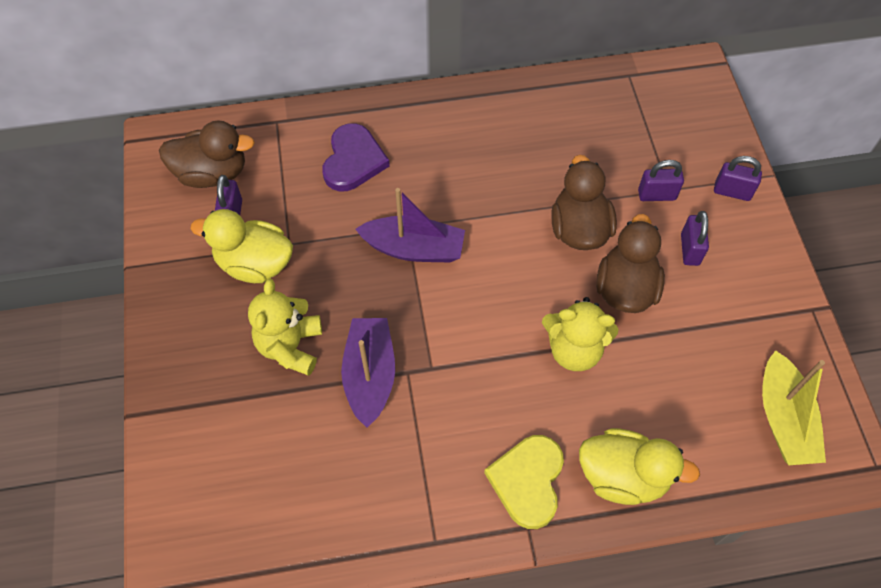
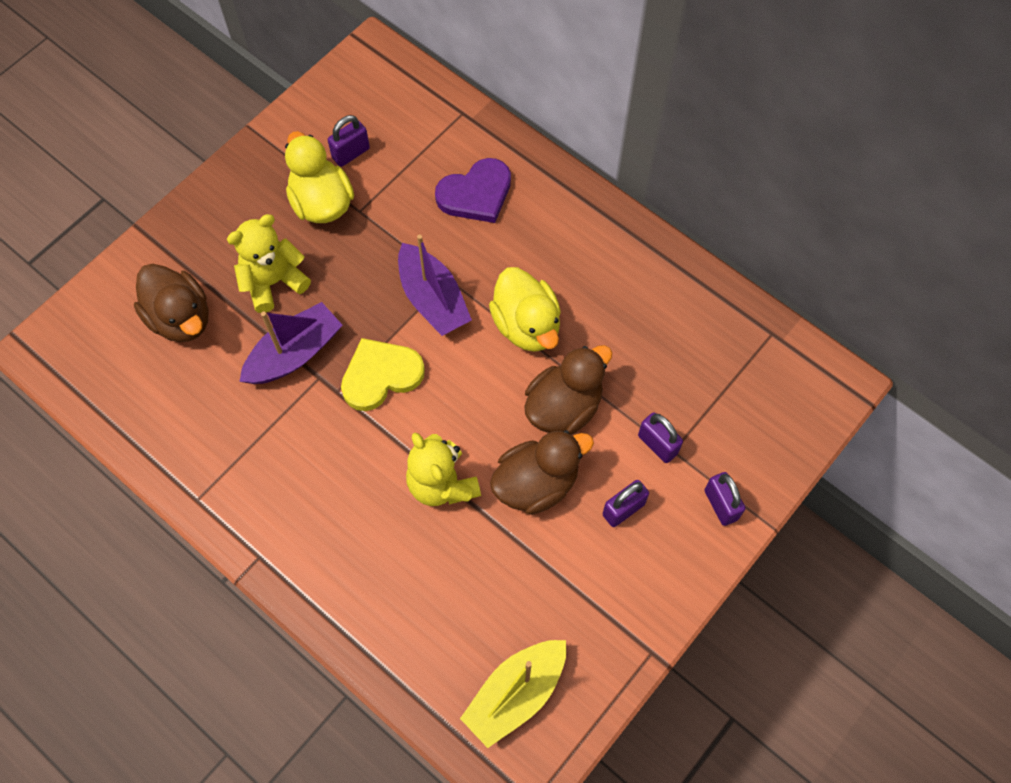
camera: 50 degrees right, 5 degrees up
brown duck [159,120,255,188] -> brown duck moved to [134,264,209,342]
yellow heart [484,435,564,529] -> yellow heart moved to [341,338,425,411]
yellow duck [579,428,700,505] -> yellow duck moved to [489,267,561,352]

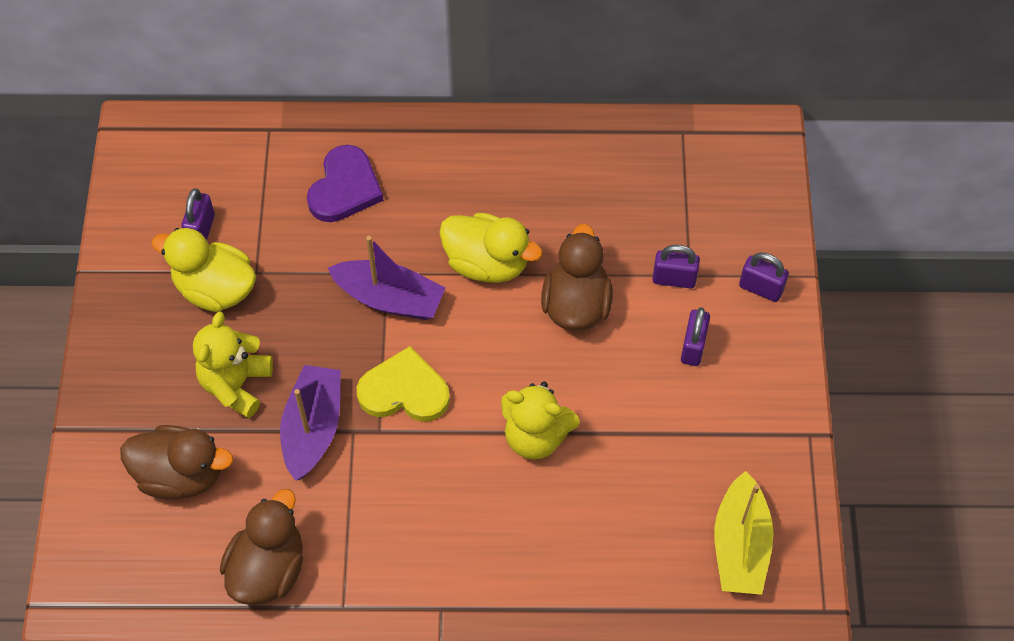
camera: 40 degrees left, 5 degrees down
yellow heart [341,338,425,411] -> yellow heart turned 75 degrees clockwise [357,346,450,422]
brown duck [490,430,594,515] -> brown duck moved to [220,489,303,605]

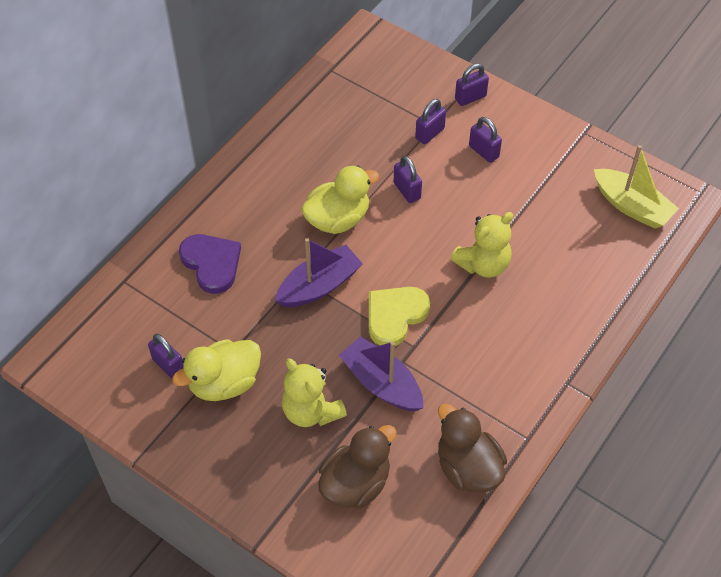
camera: 55 degrees left, 5 degrees down
brown duck [541,224,613,331] -> purple padlock [394,156,422,203]

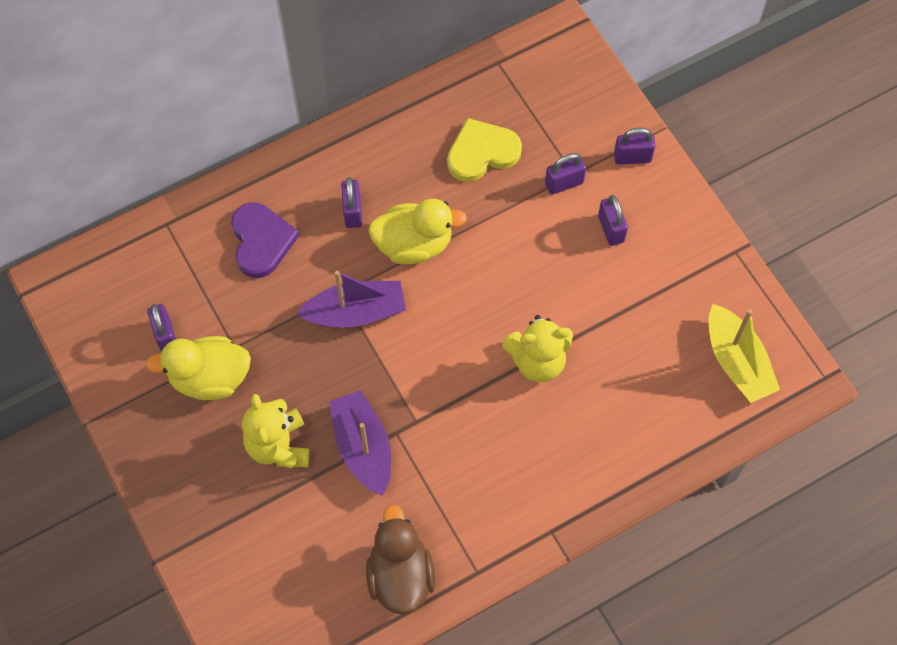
camera: 25 degrees right, 10 degrees up
brown duck [318,425,397,509] -> none
yellow heart [369,287,430,346] -> yellow heart moved to [447,118,522,182]
purple padlock [394,156,422,203] -> purple padlock moved to [341,177,362,228]

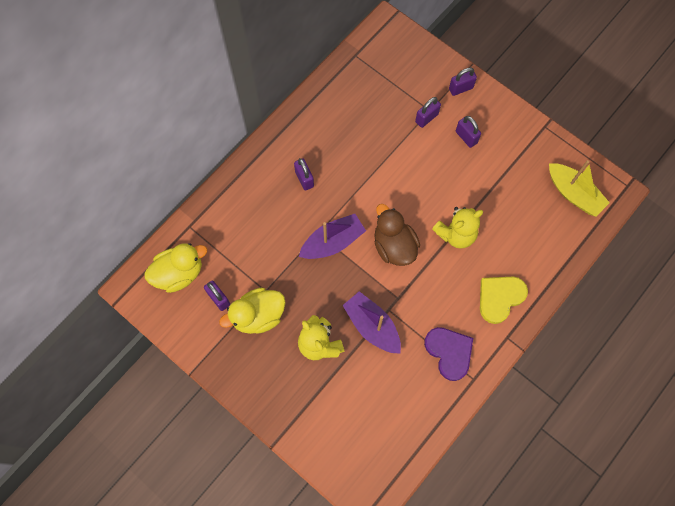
camera: 20 degrees left, 5 degrees up
purple heart [231,202,299,278] -> purple heart moved to [424,327,473,381]
brown duck [366,505,435,614] -> brown duck moved to [375,204,420,266]
yellow duck [368,199,467,264] -> yellow duck moved to [145,243,207,293]
yellow heart [447,118,522,182] -> yellow heart moved to [480,277,528,324]

